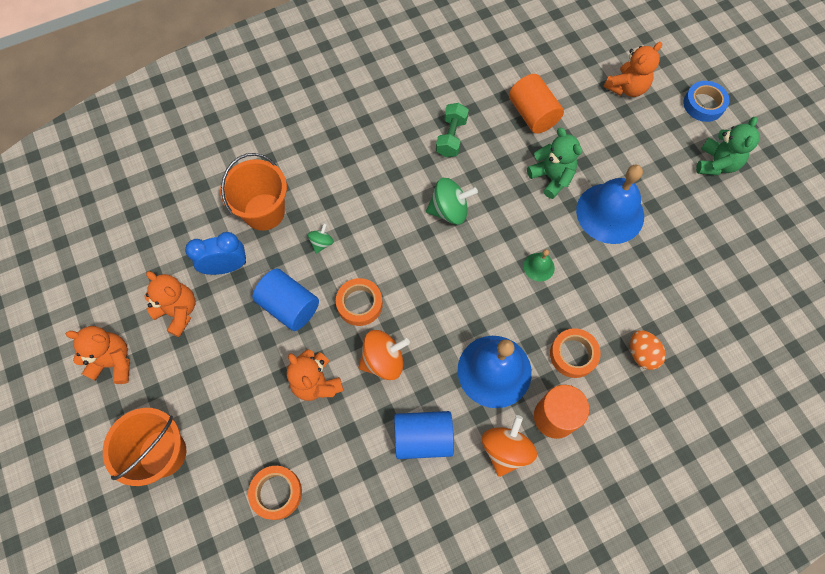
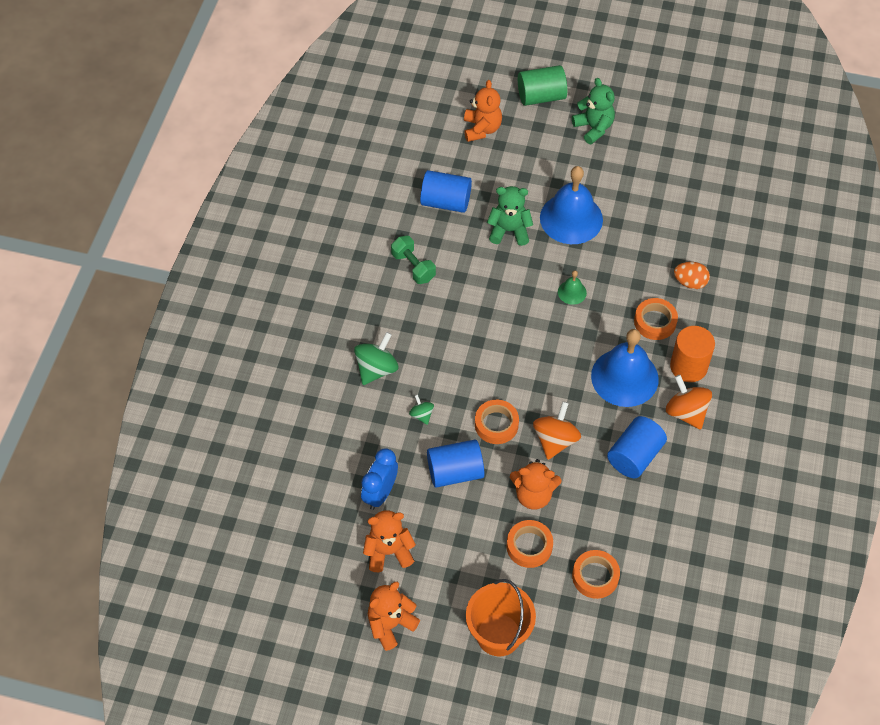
camera: 50 degrees left, 10 degrees down
orange bucket [220,153,287,231] -> none
green spinning top [426,178,478,225] -> green spinning top moved to [354,332,398,385]
orange cylinder [509,74,564,134] -> blue cylinder [420,170,472,213]
blue tape [683,81,729,122] -> green cylinder [518,65,567,106]
none -> orange tape [507,520,553,568]

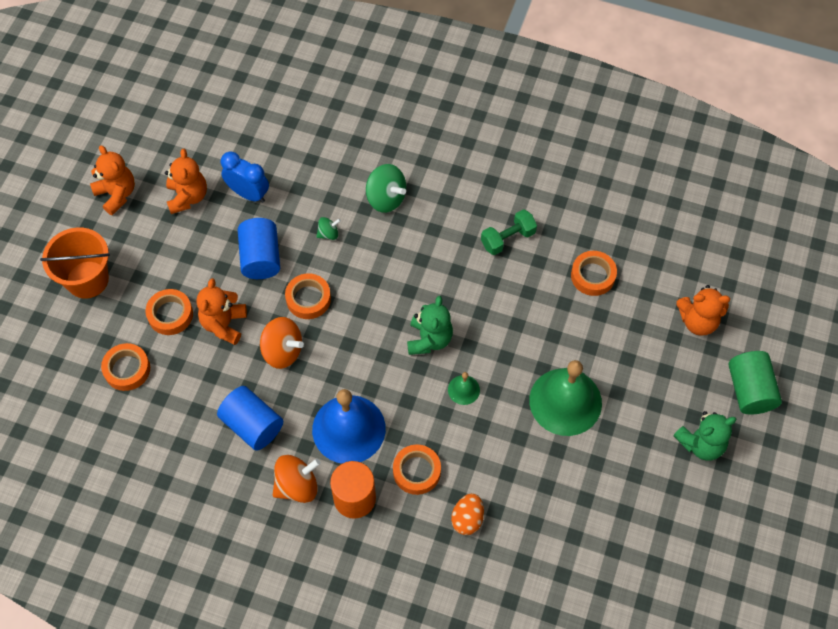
camera: 95 degrees right, 5 degrees up
blue cylinder [420,170,472,213] -> orange tape [571,251,617,296]
green teddy bear [487,186,533,246] -> green teddy bear moved to [407,296,453,355]
blue bell [540,166,603,244] -> green bell [529,360,602,436]

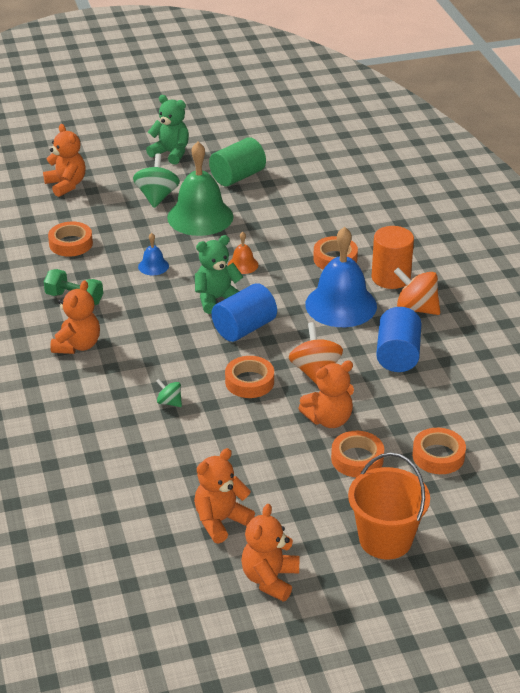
camera: 125 degrees left, 25 degrees down
blue clock [221,151,269,203] -> none
blue cylinder [238,218,280,279] -> blue cylinder moved to [211,283,277,342]
green spinning top [366,164,406,213] -> green spinning top moved to [133,153,180,208]
green bell [448,372,480,405] -> orange bell [228,232,258,274]
orange egg [451,493,484,535] -> none
green cylinder [728,351,782,415] -> green cylinder moved to [209,137,266,186]
none -> orange teddy bear [50,280,100,354]
none -> blue bell [138,233,169,275]

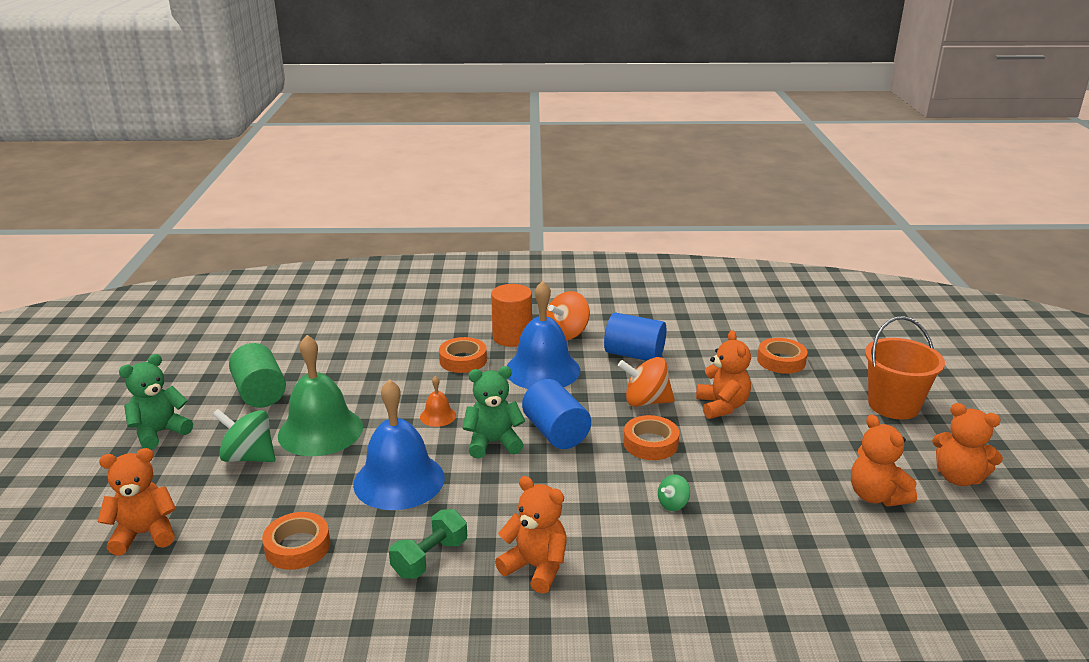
camera: 75 degrees left, 10 degrees down
blue bell [138,233,169,275] -> blue bell [353,379,445,510], size x2.25
green teddy bear [195,235,243,314] -> green teddy bear turned 90 degrees clockwise [462,366,525,458]
orange tape [331,431,384,477] -> none

